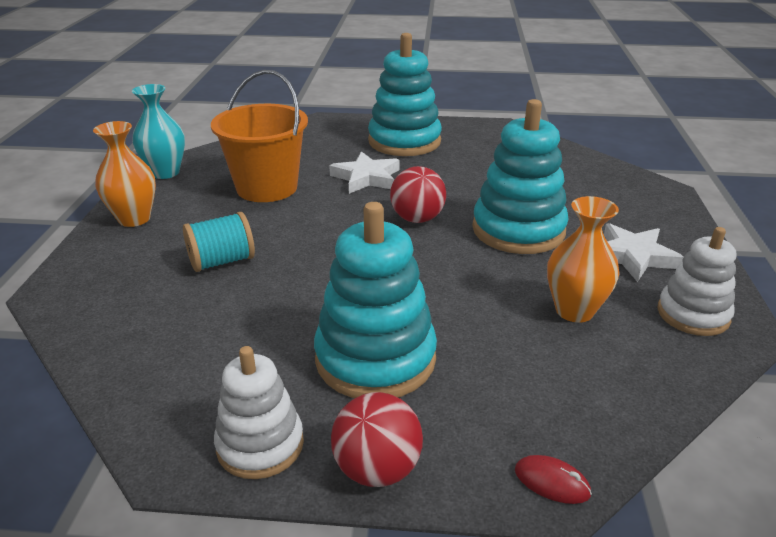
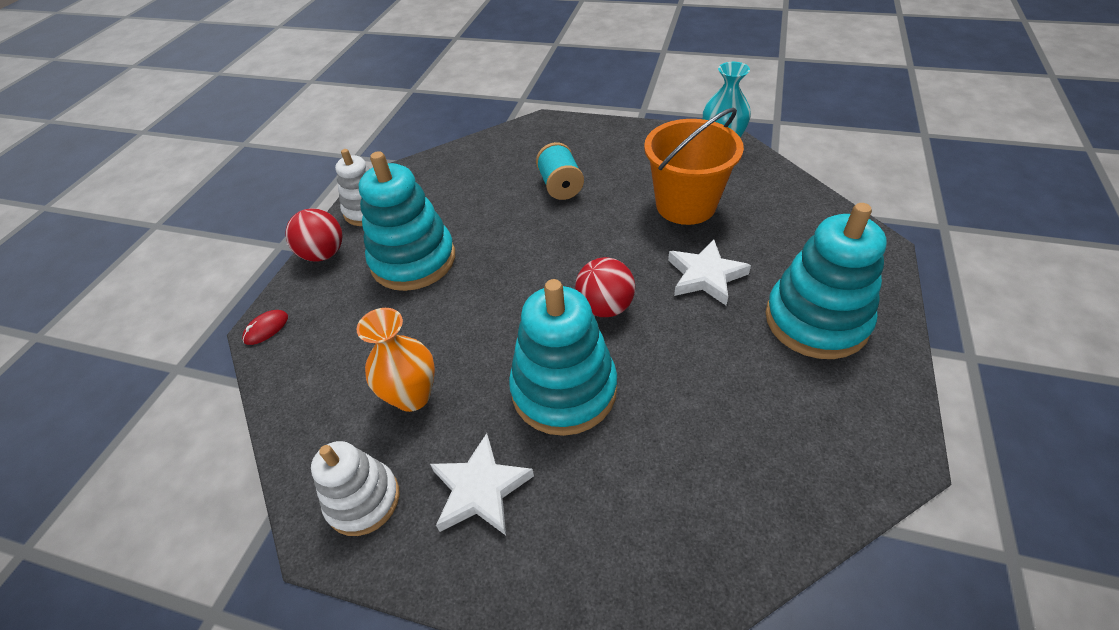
camera: 105 degrees right, 15 degrees up
orange vase [93,121,156,227] -> none

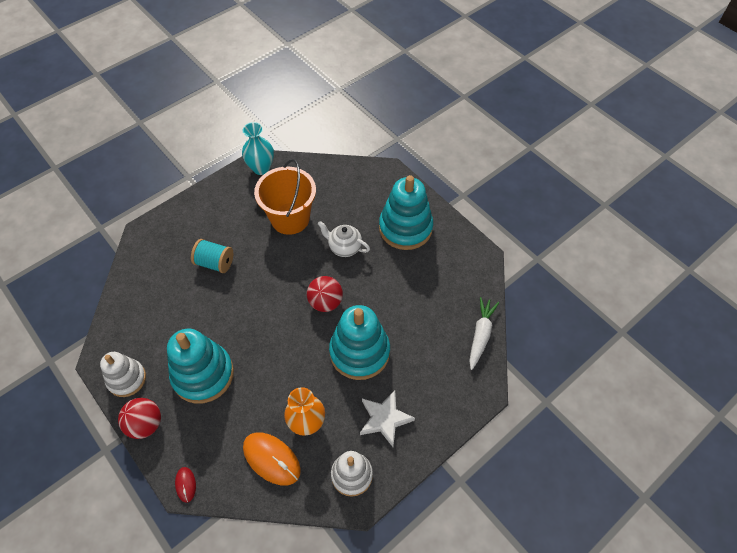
camera: 60 degrees left, 10 degrees up
white star [668,239,751,305] -> white teapot [317,221,370,257]
none -> orange mouse [243,432,301,485]
none -> white carrot [469,297,499,370]

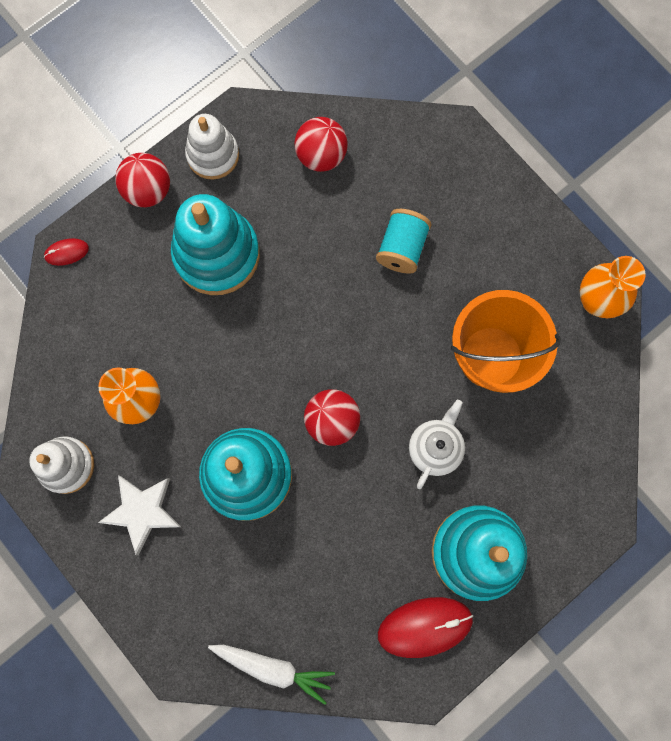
camera: 90 degrees right, 20 degrees up
turquoise vase [242,122,274,175] -> orange vase [580,256,646,318]
orange mouse [243,432,301,485] -> none
none -> red ball [294,117,348,172]
none -> red mouse [378,597,473,658]

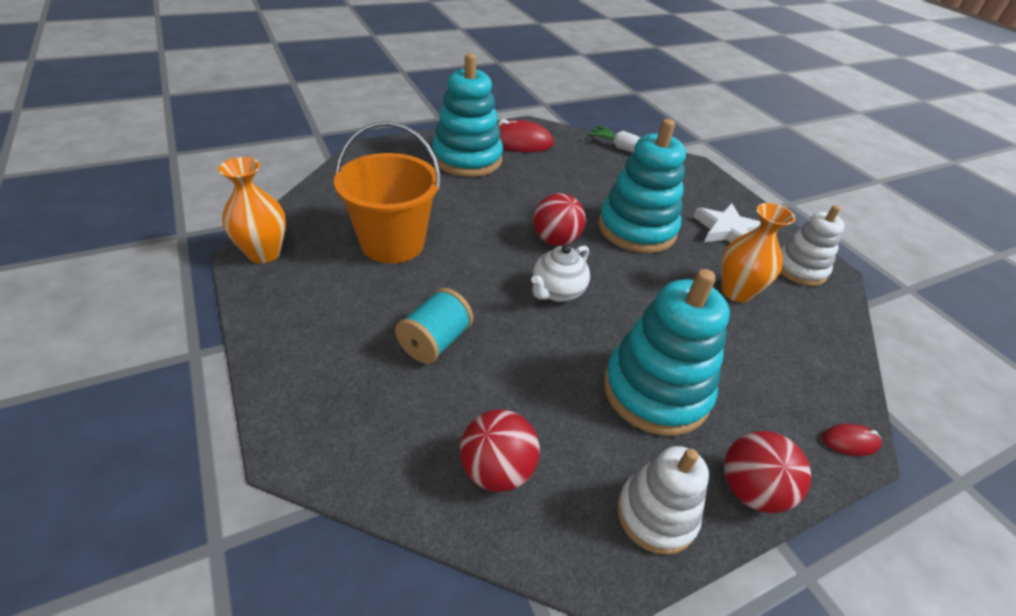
camera: 170 degrees left, 35 degrees down
white teapot [409,400,465,489] -> white teapot moved to [531,245,590,302]

